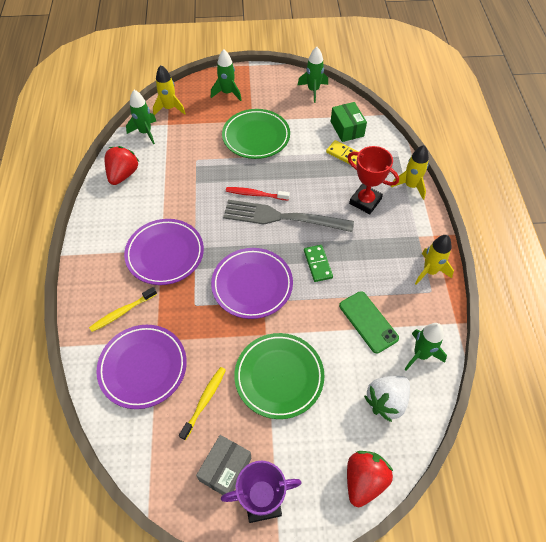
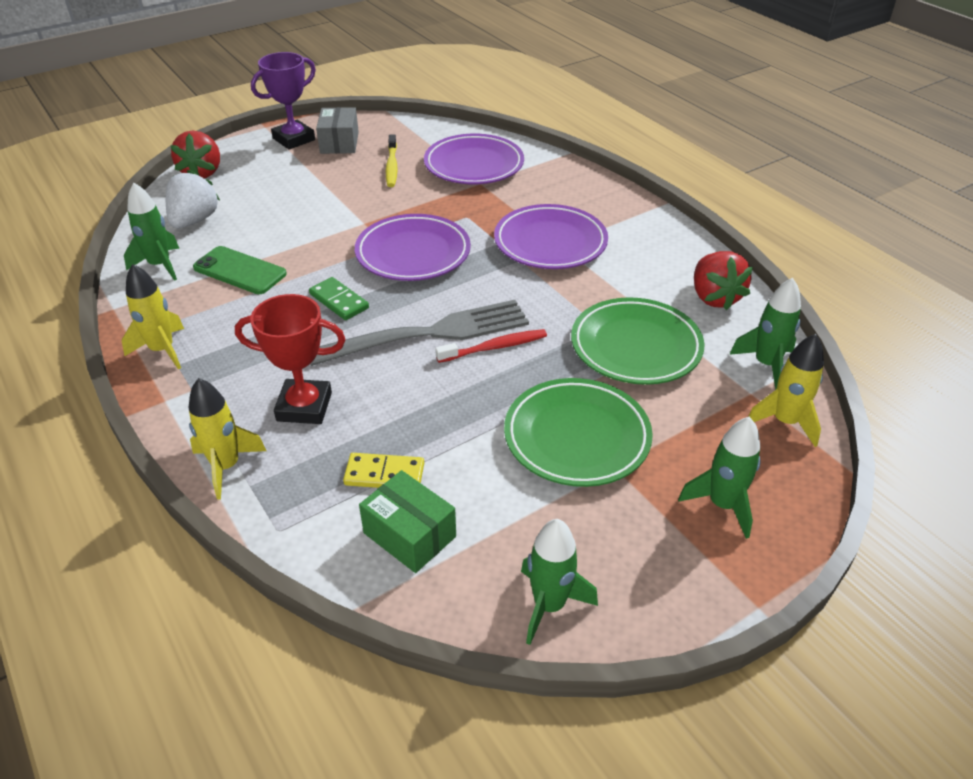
camera: 150 degrees right, 15 degrees down
yellow toothbrush [89,287,157,332] -> none
green plate [234,333,324,419] -> green plate moved to [571,297,705,385]

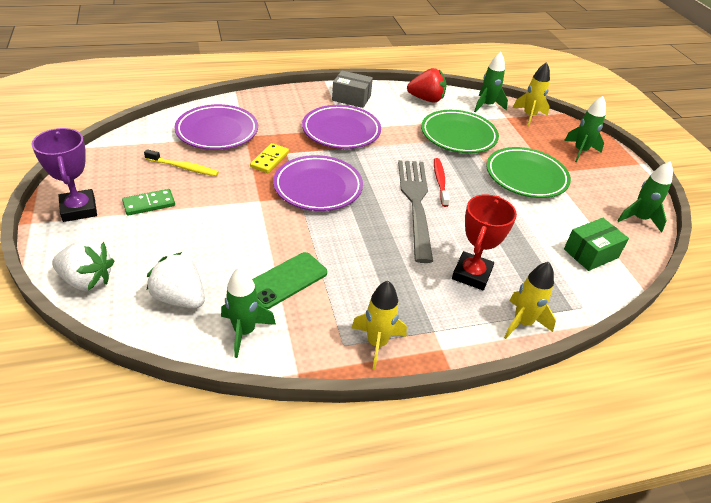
camera: 75 degrees left, 0 degrees up
red strawberry [171,131,220,178] -> white strawberry [52,239,114,291]
green domino [309,277,369,320] -> green domino moved to [122,189,175,216]
grey box [316,107,359,154] -> grey box moved to [332,70,373,108]
yellow domino [343,453,424,488] -> yellow domino moved to [250,143,289,173]

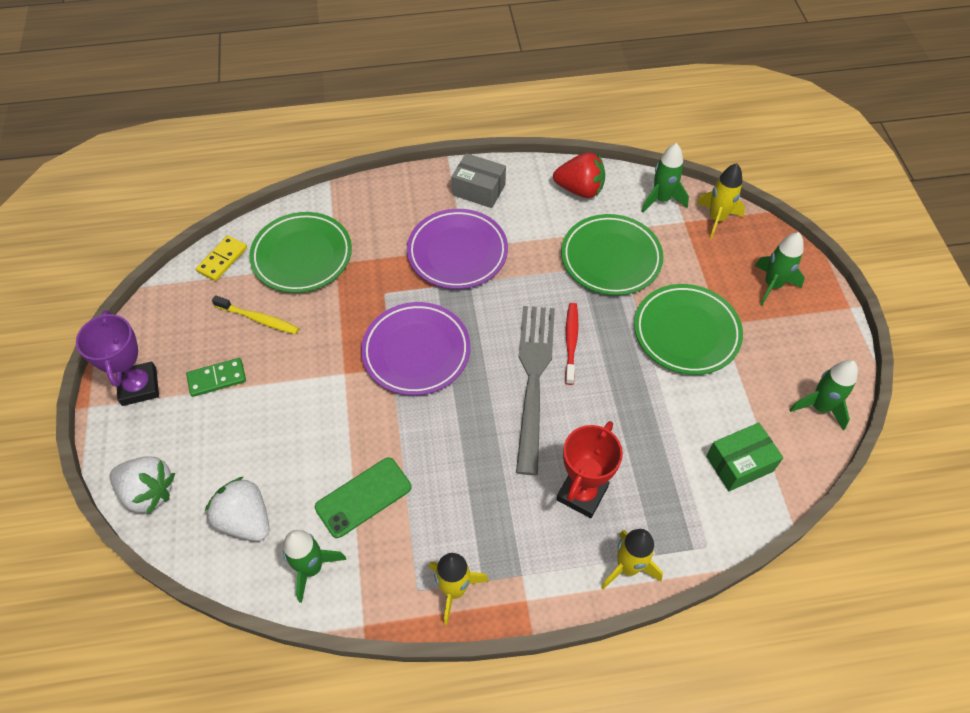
camera: 10 degrees right, 15 degrees up
purple plate [175,104,258,150] -> green plate [249,212,352,293]
yellow domino [250,143,289,173] -> yellow domino moved to [196,235,247,281]

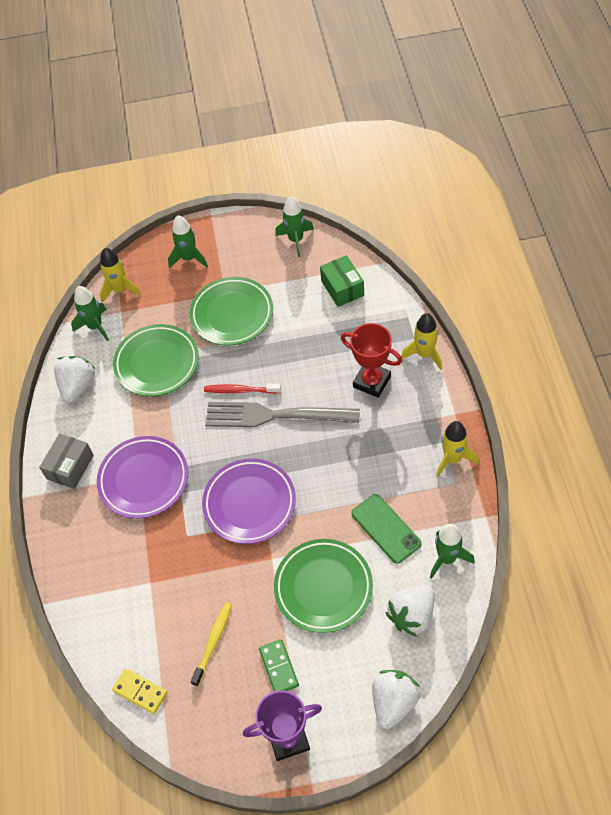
camera: 85 degrees left, 0 degrees up
green plate [249,212,352,293] -> green plate moved to [274,539,373,633]
red strawberry [553,153,605,198] -> white strawberry [54,356,95,403]

